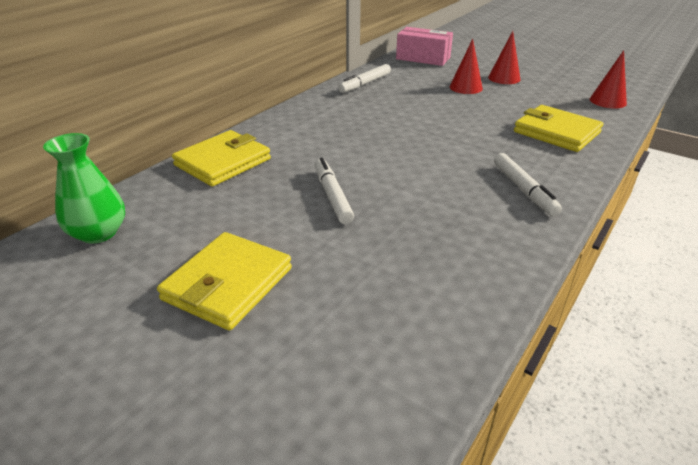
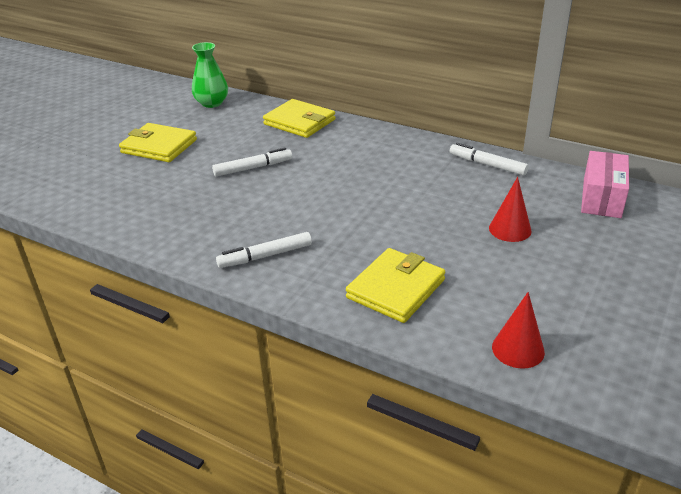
camera: 85 degrees right, 0 degrees up
red cone [488,31,520,84] -> none

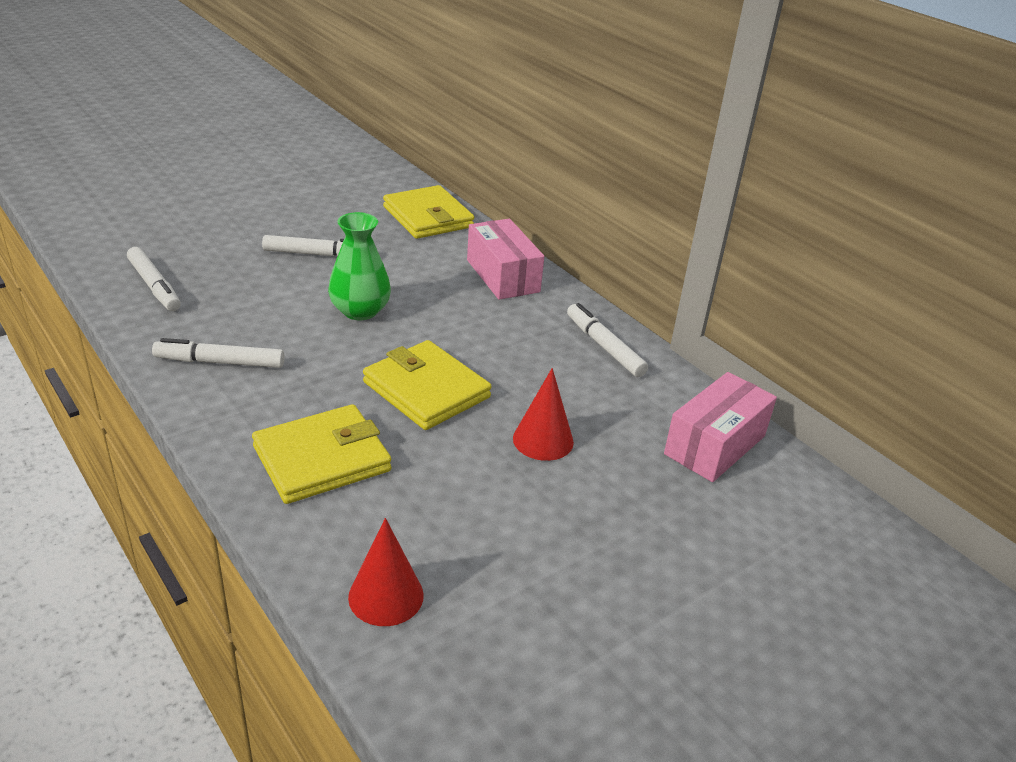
camera: 20 degrees right, 0 degrees up
yellow wallet [119,123,197,162] -> yellow wallet moved to [363,340,492,430]
green vase [192,42,228,108] -> green vase moved to [328,212,391,320]
none -> white marker [127,247,181,311]
none -> pink box [467,219,544,300]

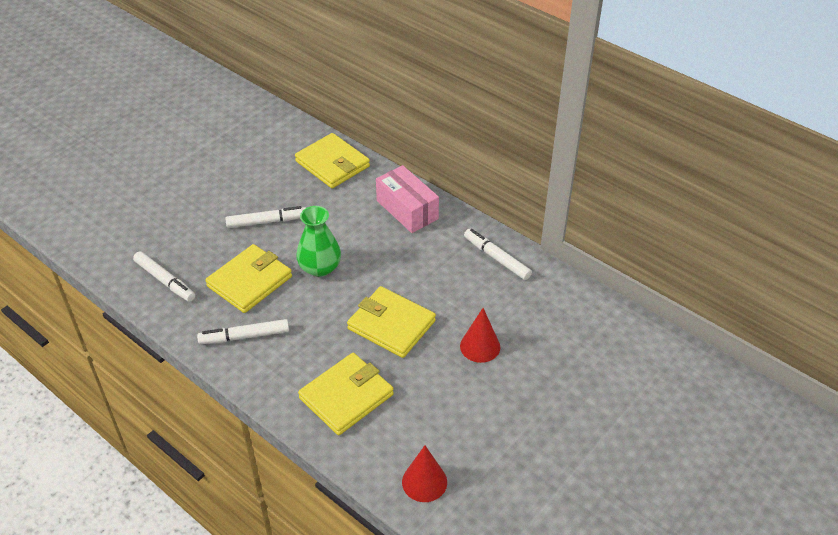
camera: 10 degrees left, 10 degrees up
pink box [664,372,777,482] -> none
none -> yellow wallet [205,244,292,313]

